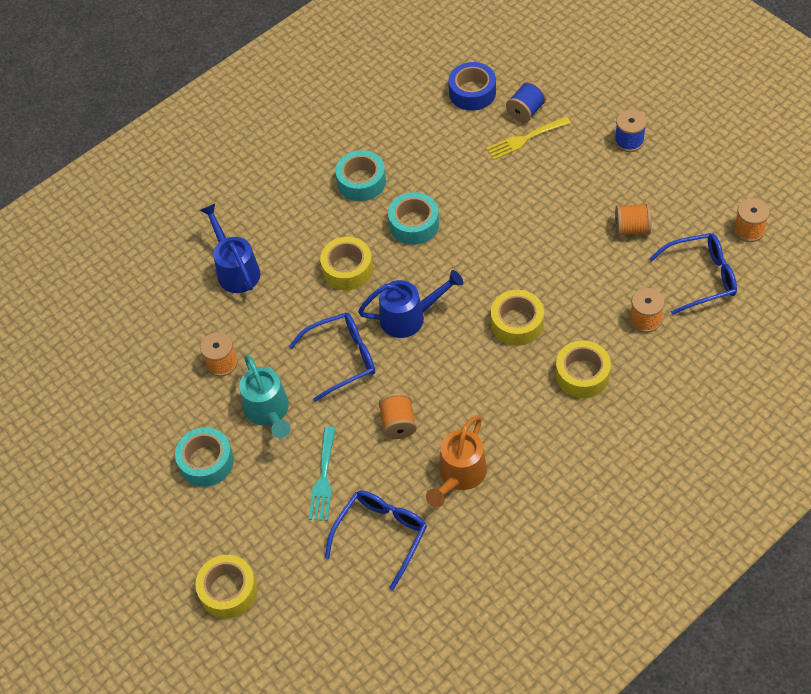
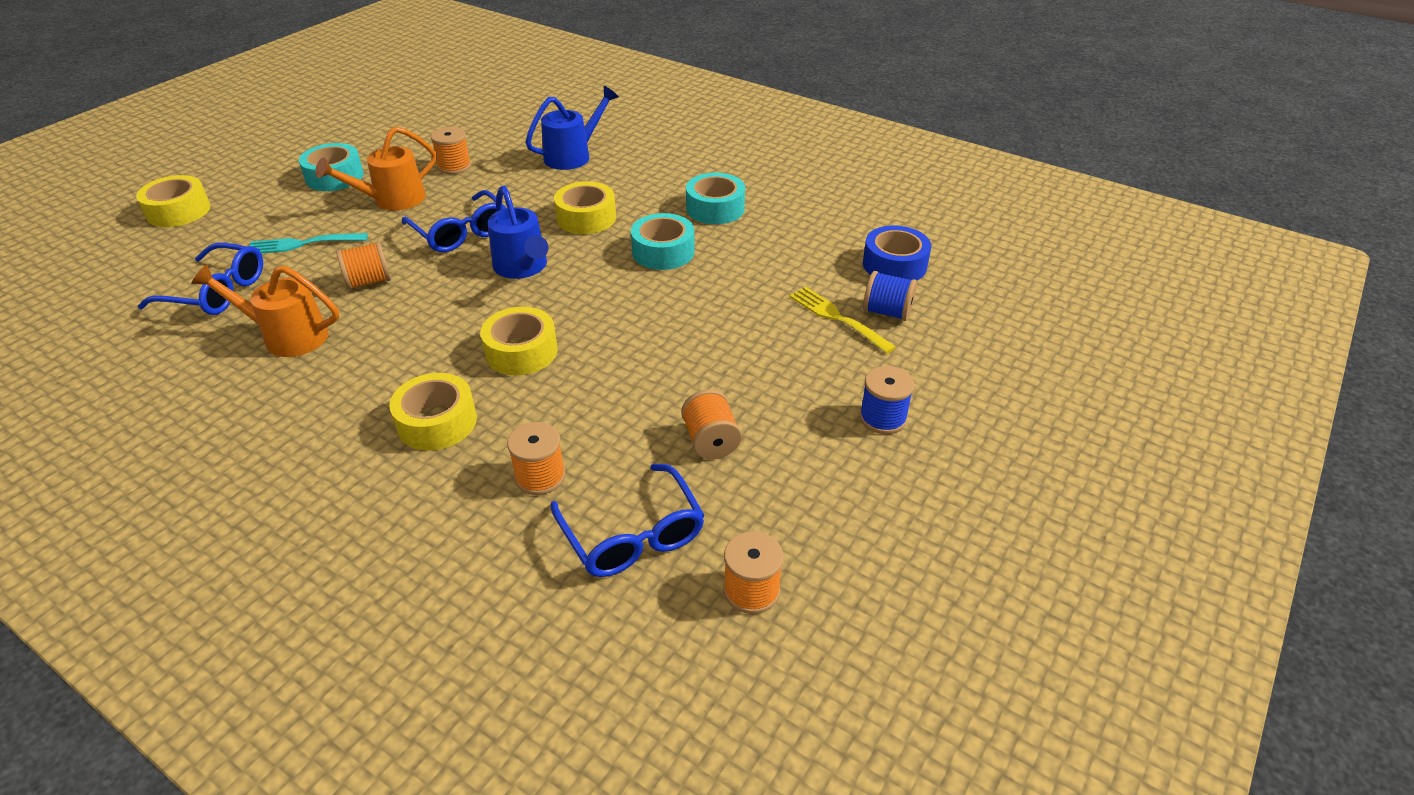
camera: 70 degrees right, 15 degrees down
turquoise watering can [239,354,290,438] -> orange watering can [315,126,437,210]

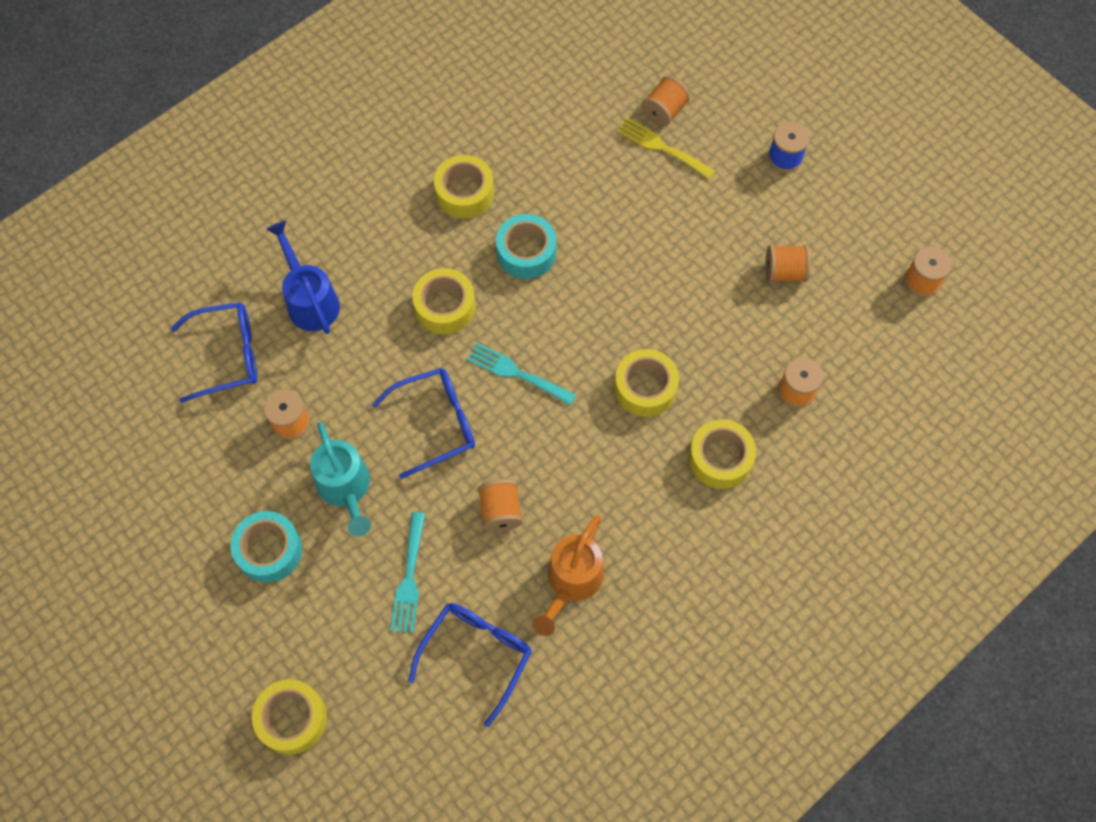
camera: 75 degrees left, 25 degrees up
orange watering can [315,126,437,210] -> turquoise watering can [310,422,371,537]
blue watering can [488,186,548,279] -> turquoise fork [467,343,576,405]
blue glasses [550,464,705,577] -> blue glasses moved to [171,302,257,403]
turquoise tape [686,173,745,224] -> yellow tape [434,155,494,219]
yellow fork [789,287,896,354] -> yellow fork turned 60 degrees clockwise [617,117,715,179]
blue tape [863,226,931,280] -> none
blue spool [863,271,917,321] -> orange spool [641,76,690,127]

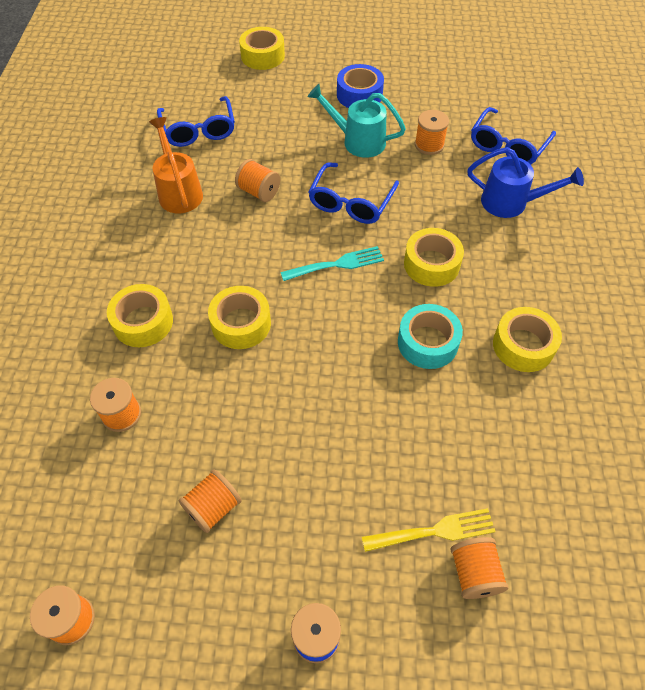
camera: 135 degrees right, 10 degrees down
turquoise tape [230,511,302,583] -> blue tape [337,64,384,108]
turquoise fork [390,512,425,633] -> none

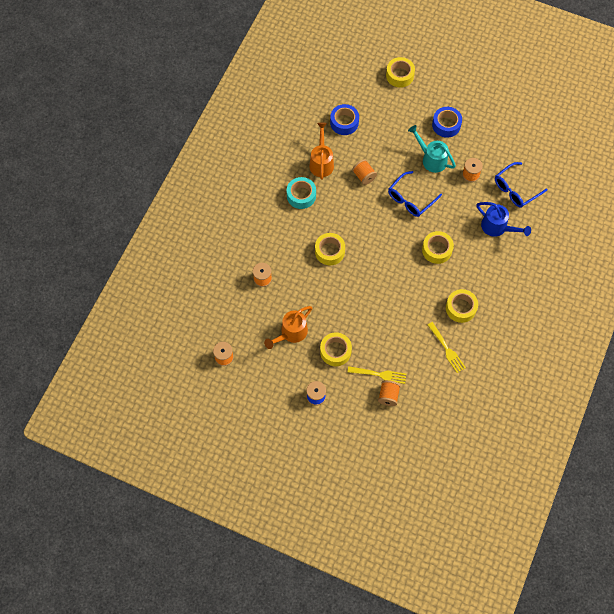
camera: 20 degrees right, 10 degrees up
yellow tape [107,284,173,347] -> yellow tape moved to [320,332,352,366]
blue glasses [157,96,235,147] -> blue tape [330,104,359,135]
orange spool [179,469,242,533] -> orange watering can [264,306,312,349]
turquoise fork [280,246,384,281] -> none
turquoise tape [398,304,463,369] -> turquoise tape moved to [287,177,316,209]
none -> yellow fork [428,322,466,373]

